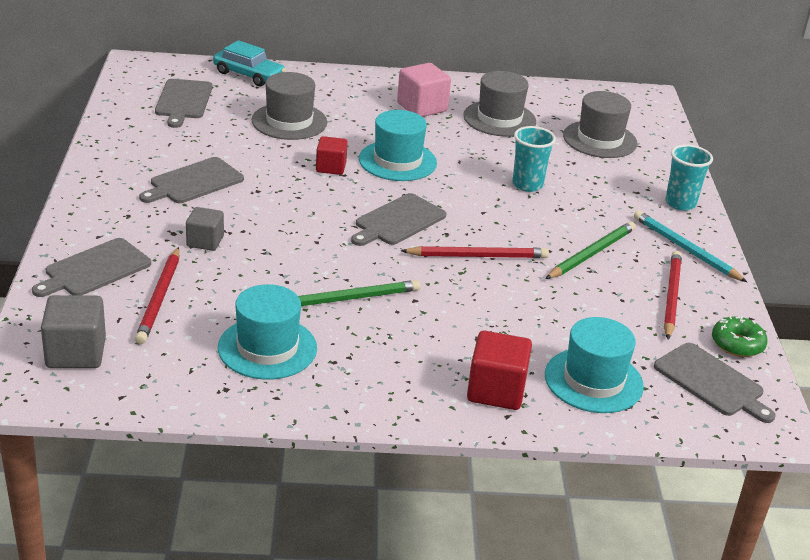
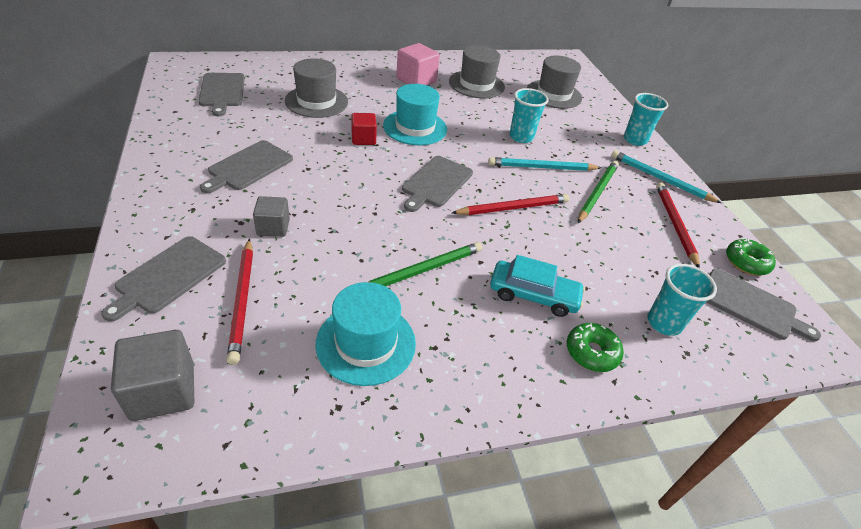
camera: 15 degrees left, 10 degrees up
turquoise car [213,40,286,86] -> turquoise car moved to [490,255,585,317]
red cube [467,331,532,410] -> green donut [567,323,624,372]
turquoise hat [545,317,644,413] -> turquoise cup [647,264,717,336]
none -> turquoise pencil [488,157,602,171]

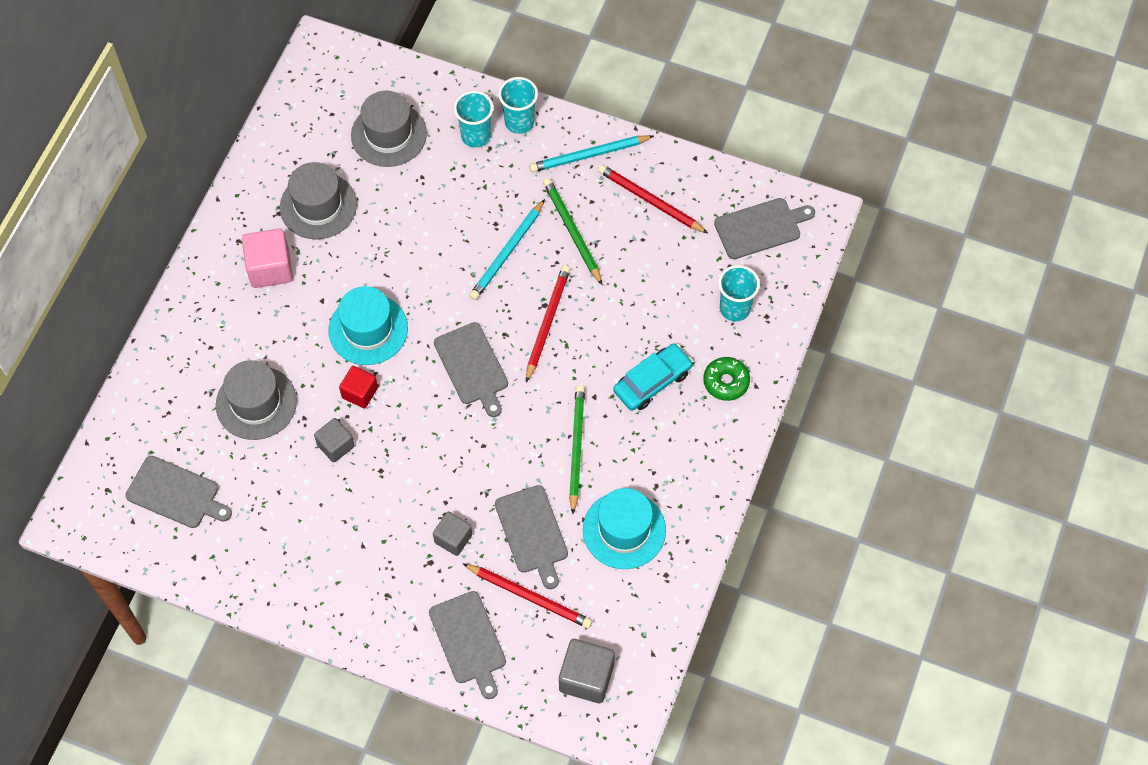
camera: 50 degrees left, 20 degrees up
grey cutting board [200,140,293,193] -> grey cutting board moved to [495,485,568,589]
turquoise cup [510,88,549,143] -> turquoise cup moved to [454,91,494,148]
green donut [726,239,776,275] -> none
none -> grey cube [314,418,355,463]

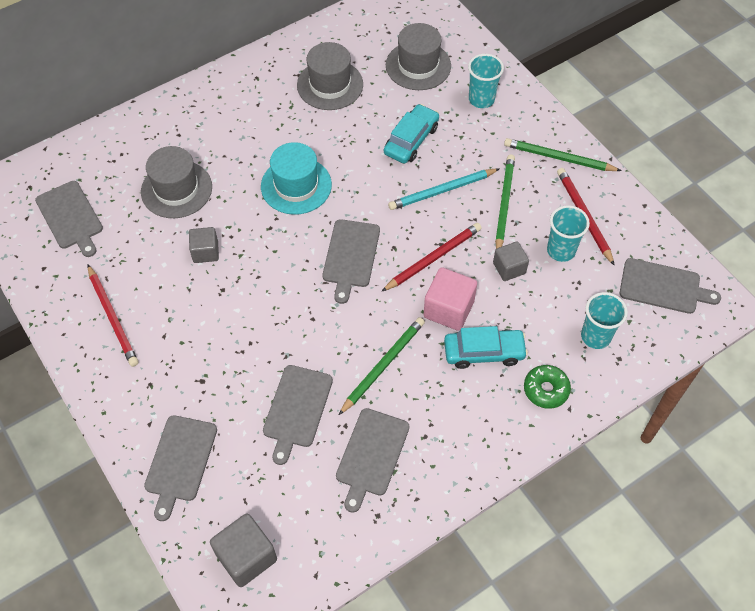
camera: 35 degrees right, 5 degrees down
pink cube [242,229,293,288] -> pink cube moved to [423,267,477,331]
red cube [339,366,378,408] -> none
grey cube [433,512,472,556] -> grey cube moved to [493,242,529,281]
red pencil [462,563,592,628] -> red pencil moved to [87,264,138,367]
turquoise cup [498,77,538,134] -> turquoise cup moved to [547,205,590,262]
turquoise pencil [529,135,654,172] -> green pencil [504,138,622,171]
turquoise hat [583,488,666,569] -> grey cutting board [336,408,410,513]
none -> turquoise car [384,104,439,164]

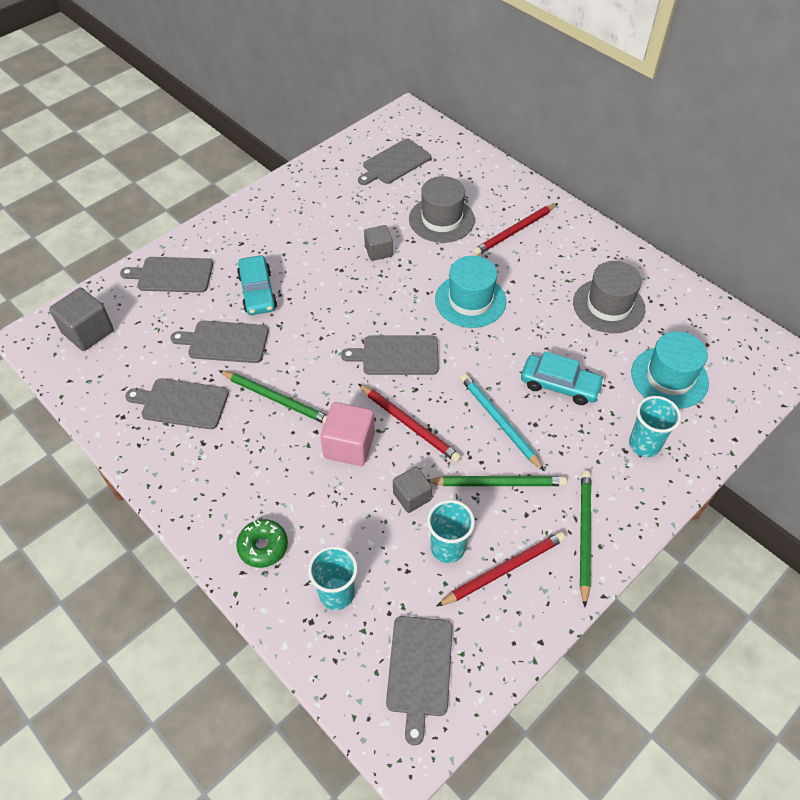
camera: 80 degrees right, 5 degrees down
red pencil [87,264,138,367] -> red pencil moved to [473,203,558,256]
grey hat [386,23,451,90] -> turquoise hat [631,331,709,409]
turquoise car [444,326,528,369] -> turquoise car moved to [237,255,277,315]

